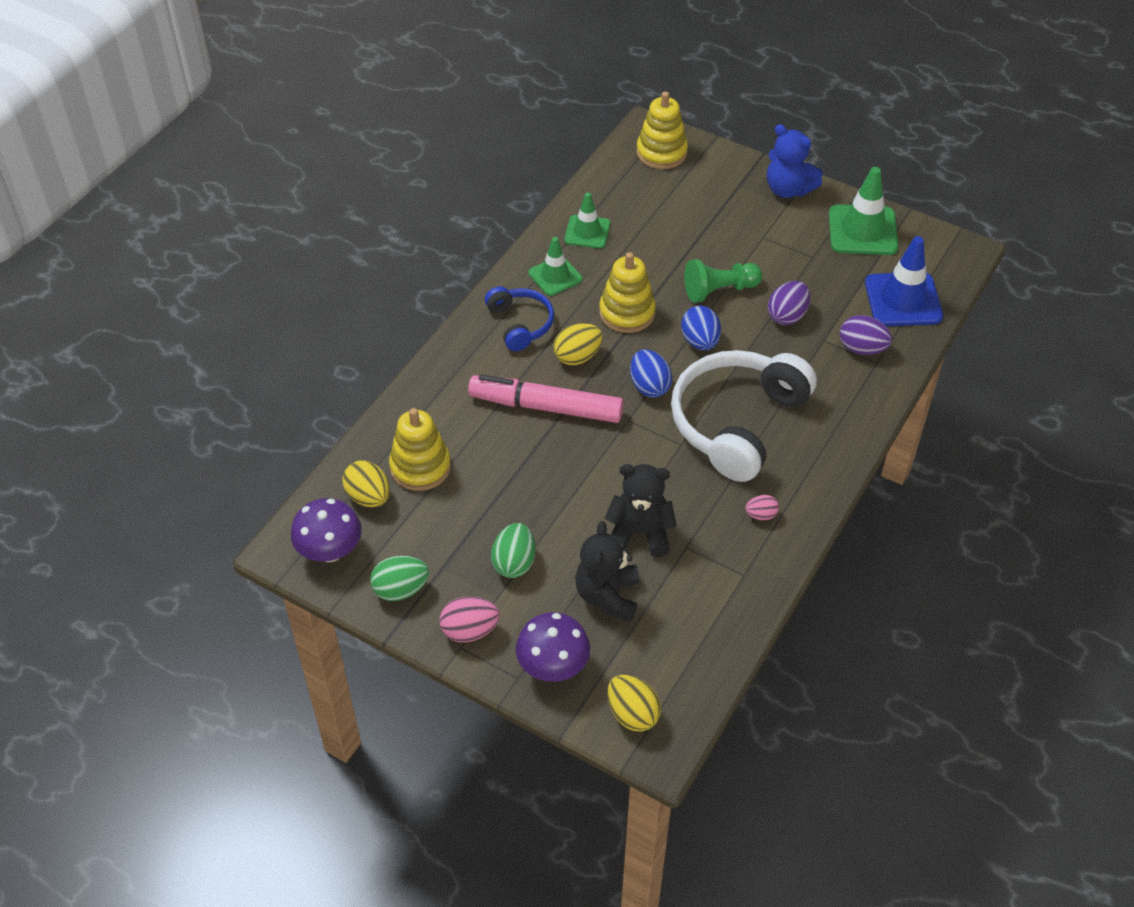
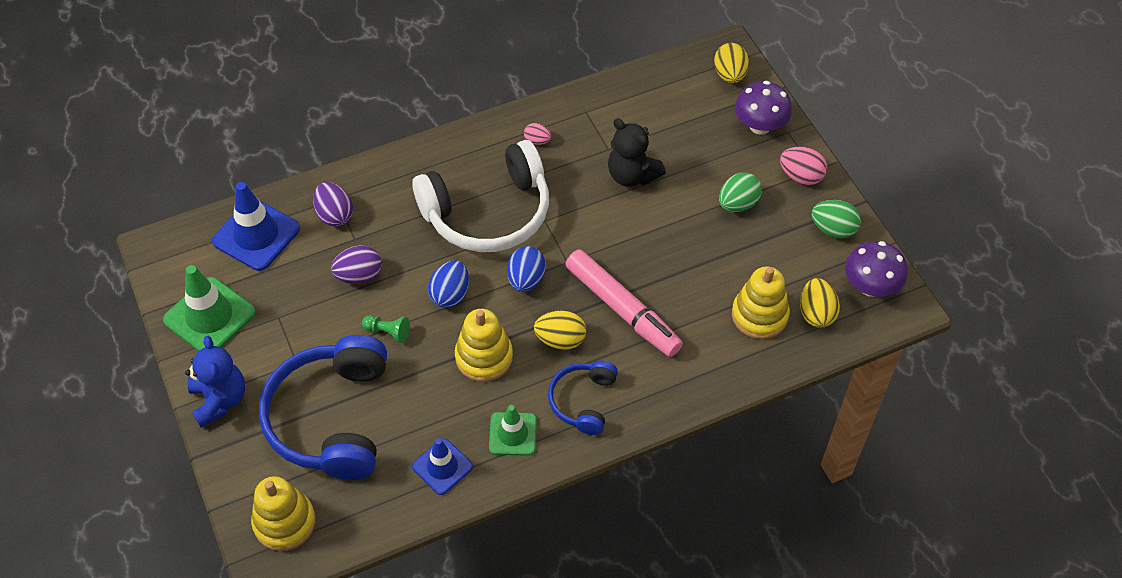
camera: 145 degrees left, 5 degrees up
green traffic cone [564,193,610,249] -> blue traffic cone [412,438,473,495]
black teddy bear [575,521,639,622] -> none
green pawn [684,259,762,303] -> green pawn [362,315,410,343], size x0.59
none -> blue headphones [259,335,387,480]

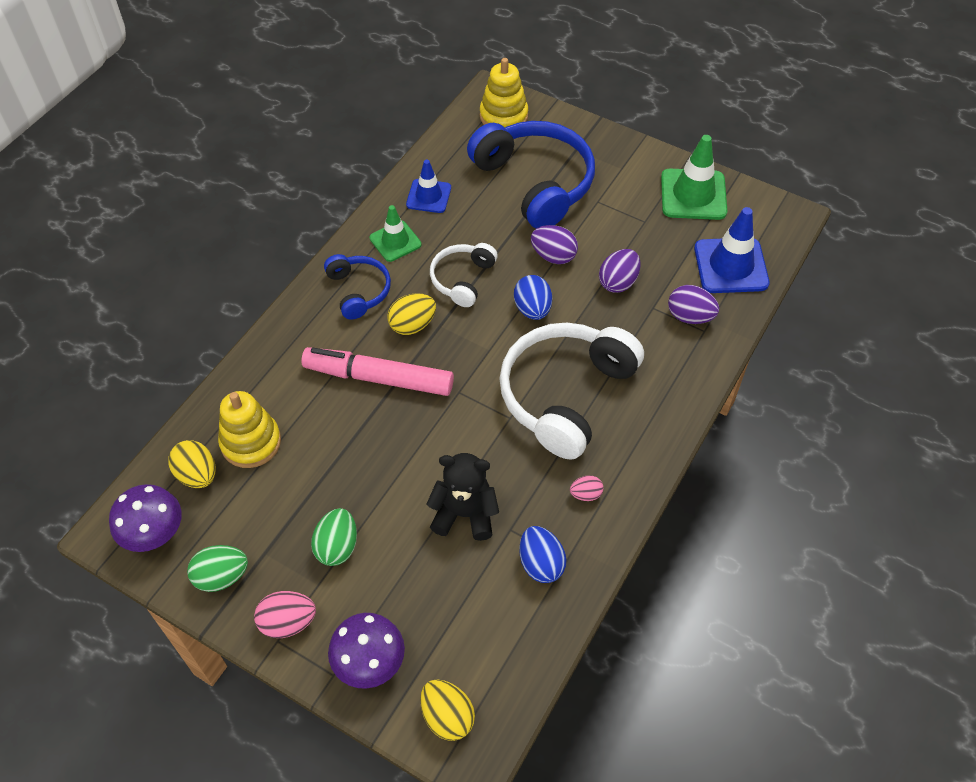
camera: 145 degrees right, 0 degrees up
blue teddy bear [185,336,245,428] -> none
green pawn [362,315,410,343] -> purple egg [531,225,578,264]
yellow stacking toy [455,309,513,382] -> white headphones [430,243,498,307]
blue egg [507,246,546,292] -> blue egg moved to [519,526,567,583]

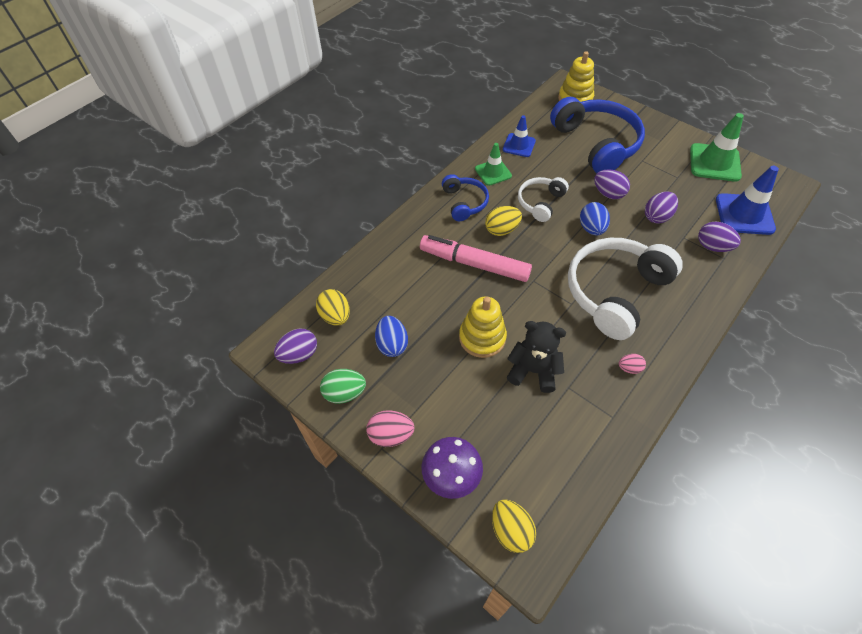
camera: 10 degrees right, 0 degrees up
purple mushroom [109,484,182,552] -> purple egg [274,328,317,364]
yellow stacking toy [218,391,281,468] -> yellow stacking toy moved to [459,297,507,358]
green egg [311,508,357,566] -> none
blue egg [519,526,567,583] -> blue egg moved to [375,316,408,357]

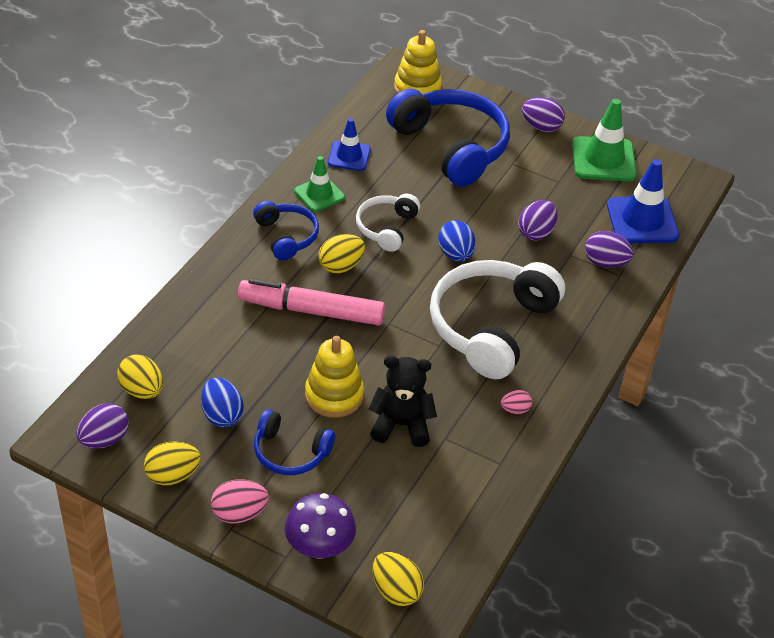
camera: 15 degrees left, 10 degrees down
green egg [320,369,366,404] -> yellow egg [144,441,201,485]
purple egg [594,169,630,199] -> purple egg moved to [522,97,565,132]
none -> blue headphones [254,409,335,475]

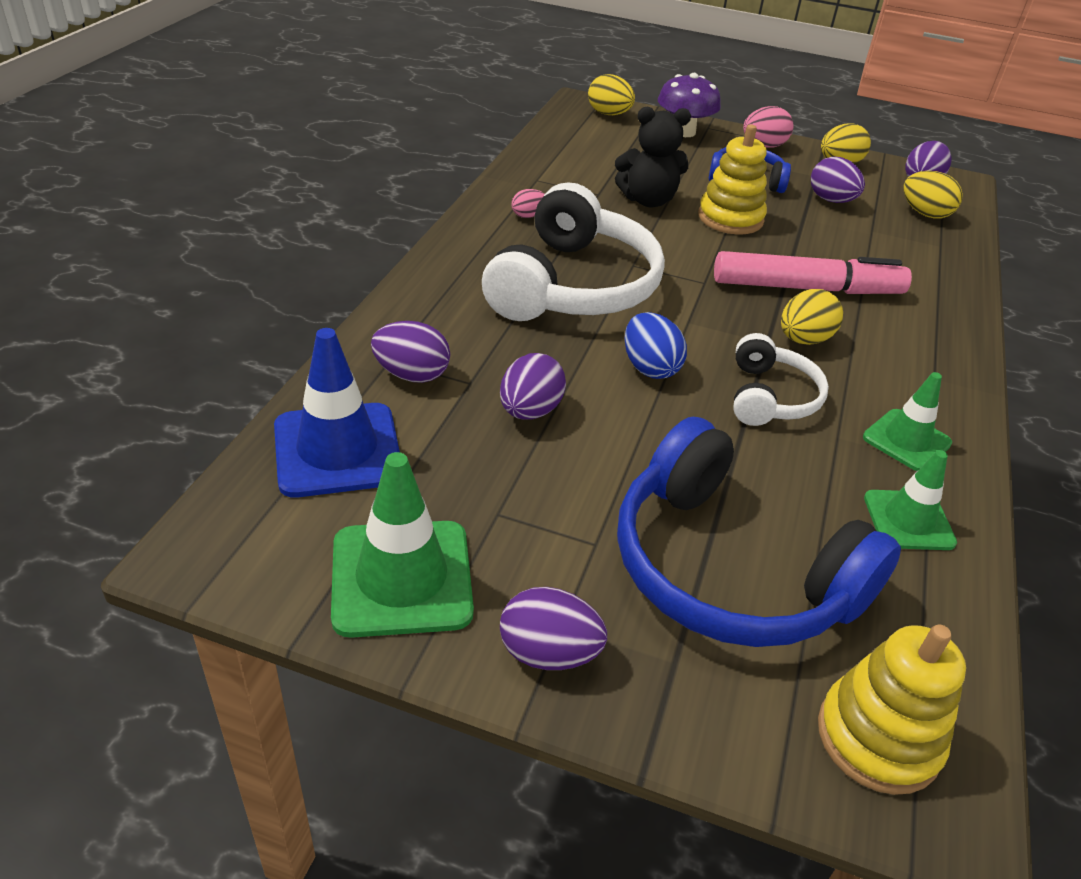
camera: 170 degrees right, 5 degrees down
blue egg [201,377,244,427] -> purple egg [811,157,865,203]
blue headphones [253,201,319,260] -> none
blue traffic cone [328,118,371,171] -> green traffic cone [864,450,957,550]

